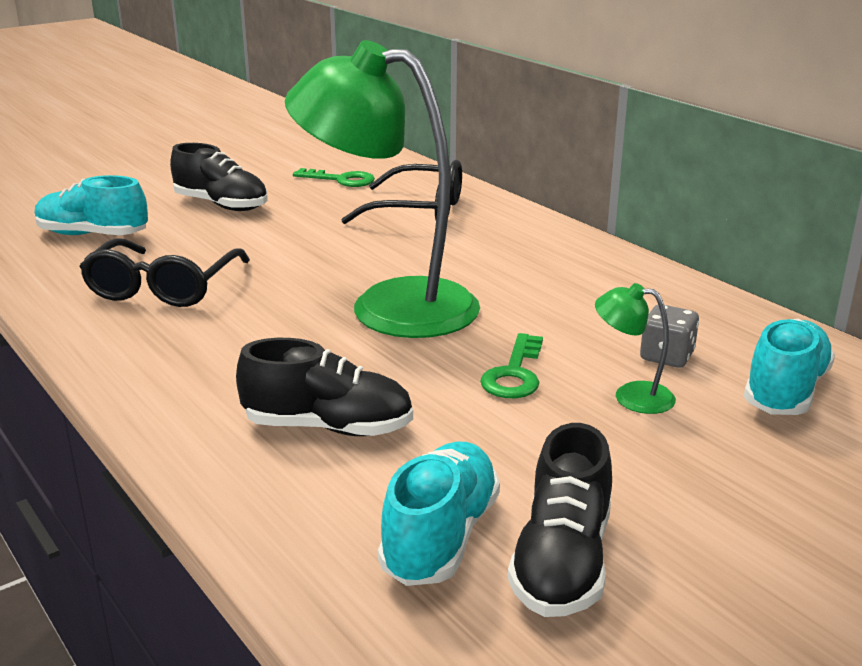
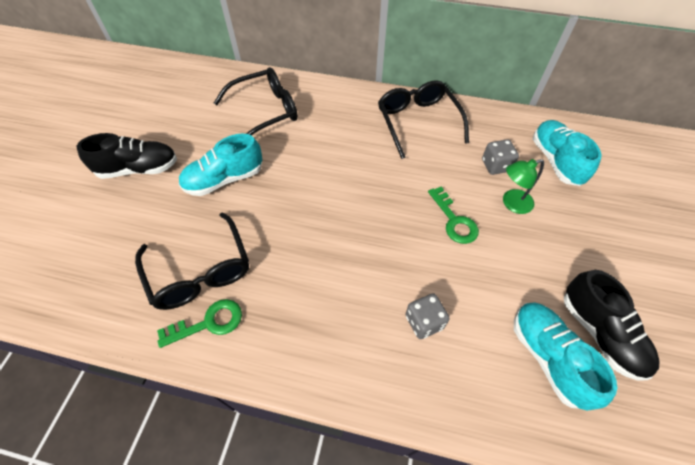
camera: 40 degrees left, 30 degrees up
turquoise shoe [35,175,148,235] -> turquoise shoe moved to [179,134,263,196]
black shoe [236,338,413,436] -> grey dice [405,293,450,339]
green lamp [285,40,480,338] -> none
green key [293,168,375,187] -> green key moved to [157,299,242,348]
none -> black glasses [378,80,469,159]

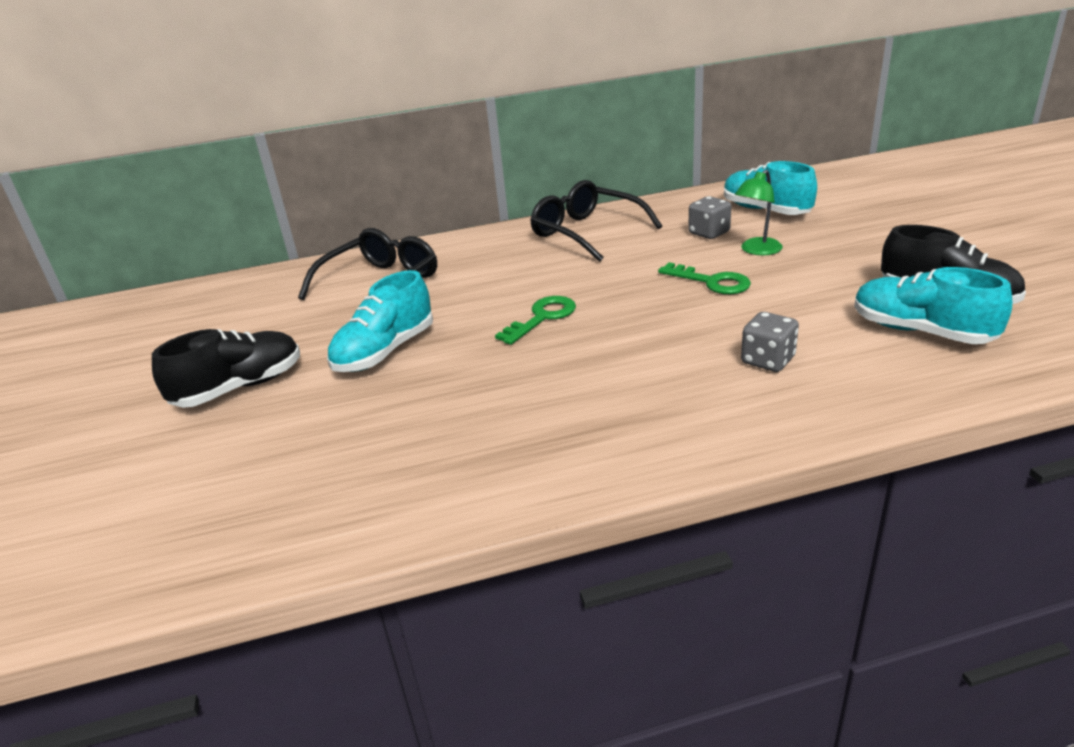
camera: 25 degrees left, 25 degrees down
black glasses [135,213,249,310] -> none
green key [157,299,242,348] -> green key moved to [495,296,576,345]

